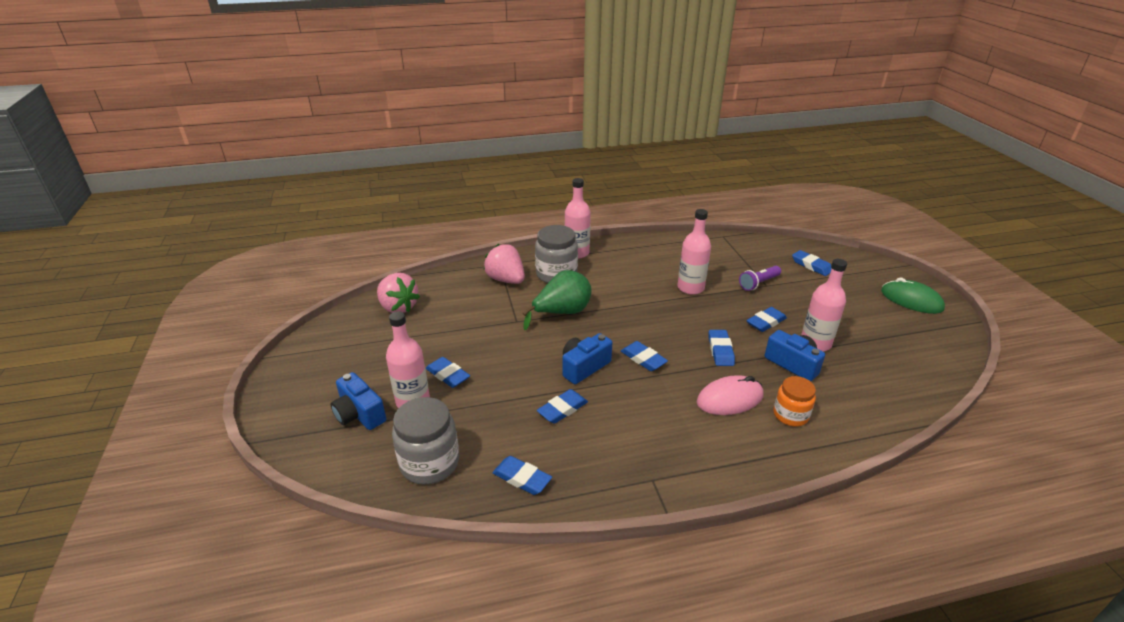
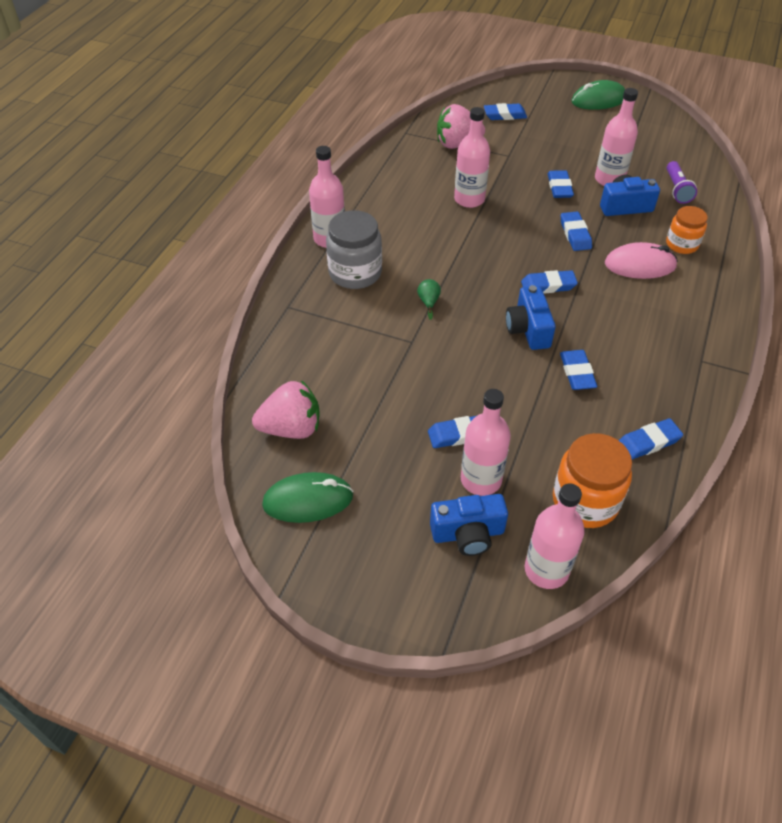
camera: 55 degrees left, 15 degrees up
grey jar [392,397,459,485] -> orange jar [553,433,632,528]
pink strawberry [484,244,525,284] -> pink strawberry moved to [437,104,485,149]
green pear [523,270,591,330] -> green pear [417,279,441,320], size x0.44
pink mouse [697,375,763,415] -> pink mouse turned 75 degrees clockwise [605,242,678,279]
blue eraser [709,330,735,366] -> blue eraser turned 45 degrees clockwise [561,212,592,251]
purple flashlight [739,266,781,291] -> purple flashlight moved to [667,161,697,204]
none -> green mouse [262,472,353,523]
none -> pink bottle [525,484,585,589]

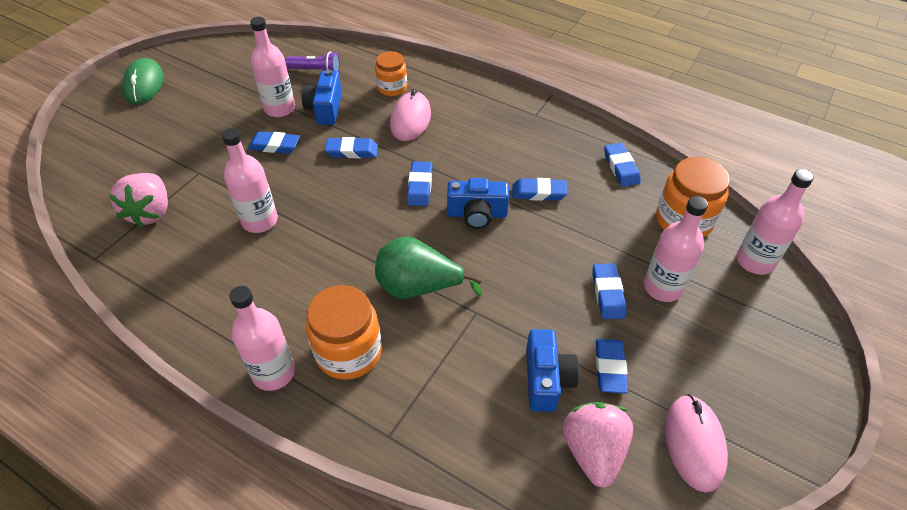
camera: 80 degrees left, 0 degrees up
green mouse [262,472,353,523] -> pink mouse [665,394,728,493]
grey jar [326,210,382,289] -> orange jar [306,285,382,380]
green pear [417,279,441,320] -> green pear [375,236,482,299], size x2.29
blue camera [430,494,508,556] -> blue camera moved to [526,329,579,412]
blue eraser [484,103,527,120] -> blue eraser moved to [596,339,628,394]

